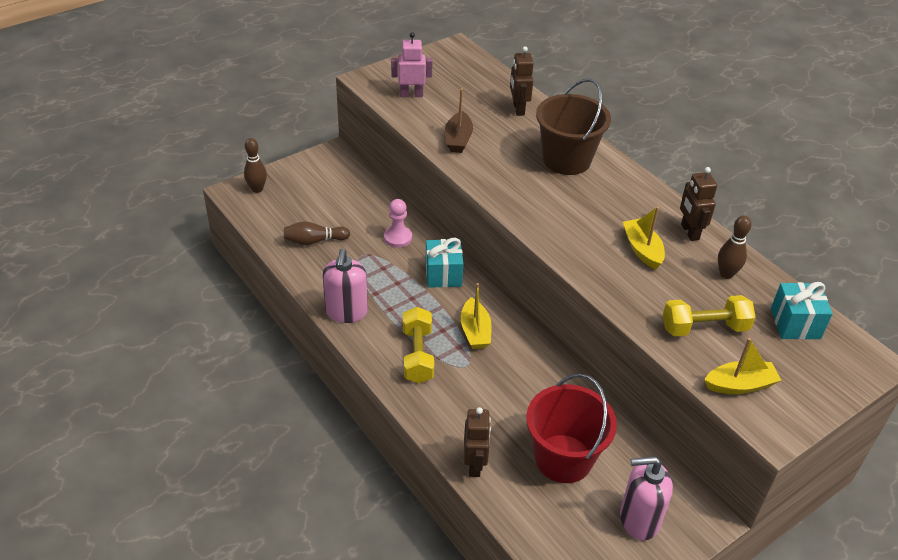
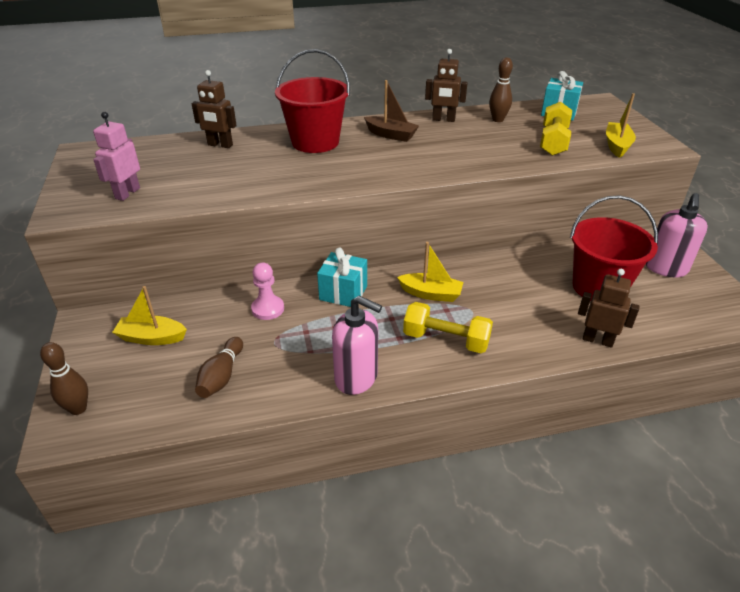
camera: 65 degrees left, 5 degrees down
brown boat [445,88,473,153] -> brown boat moved to [364,80,419,142]
brown bucket [536,79,611,175] -> red bucket [275,49,350,153]
yellow boat [623,207,665,270] -> yellow boat moved to [112,286,187,345]

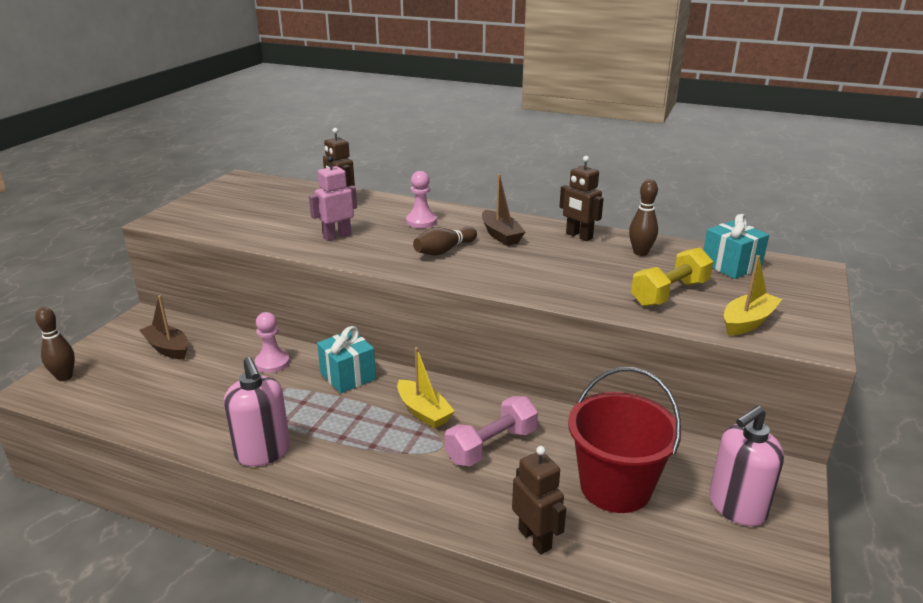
camera: 35 degrees right, 10 degrees down
pink robot [93,112,140,201] -> pink robot moved to [309,156,357,241]
yellow boat [112,286,187,345] -> brown boat [139,295,188,360]
brown bowling pin [195,337,243,398] -> brown bowling pin moved to [413,227,477,255]
red bucket [275,49,350,153] -> pink pawn [406,171,437,228]
yellow dumbbell [403,302,493,353] -> none
none -> pink dumbbell [445,396,538,467]

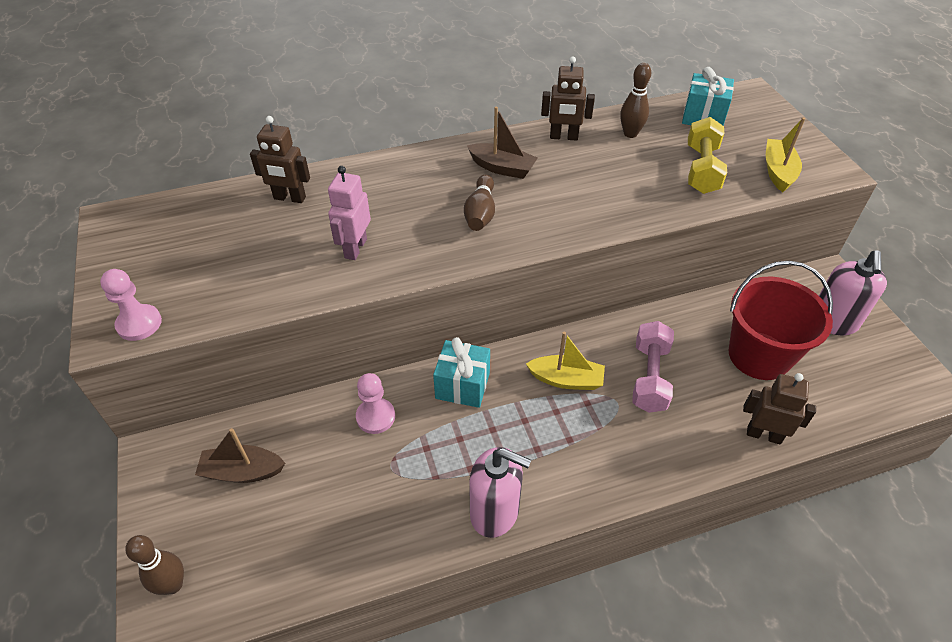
camera: 40 degrees left, 20 degrees up
pink pawn [406,171,437,228] -> pink pawn moved to [100,269,162,341]

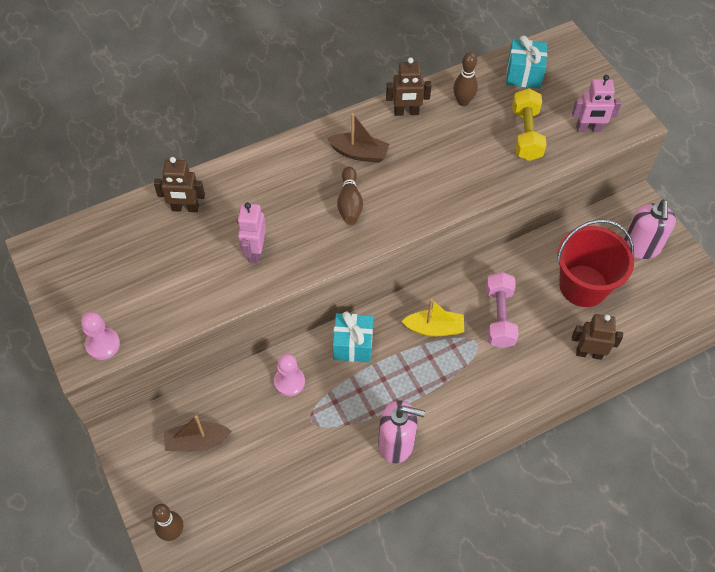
camera: 10 degrees left, 10 degrees up
yellow boat [766,117,805,192] -> pink robot [572,75,622,132]

